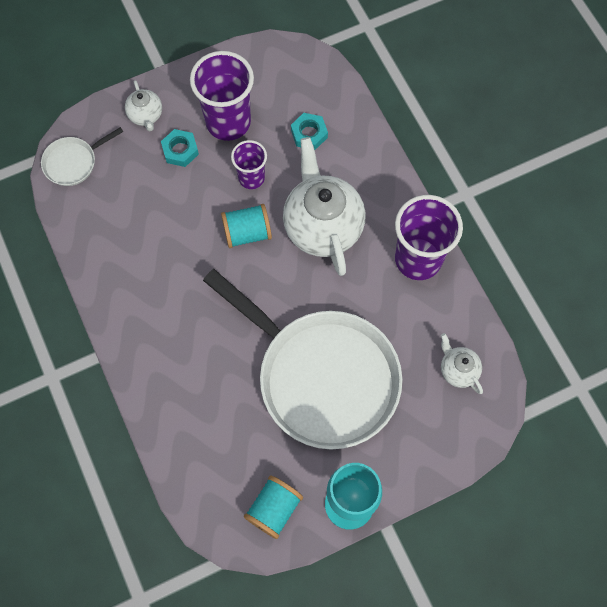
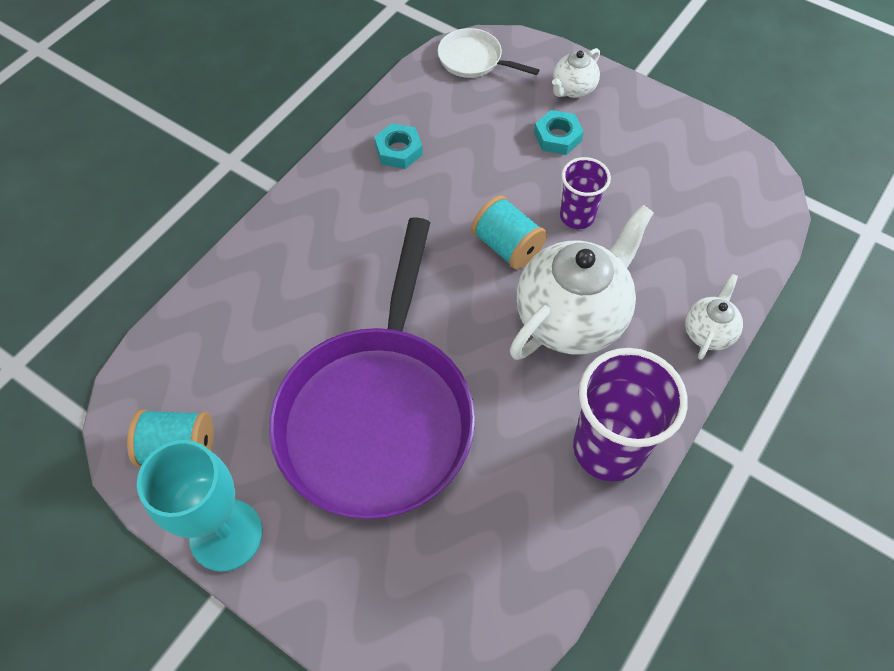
camera: 60 degrees right, 10 degrees down
purple cup [190,51,254,141] -> none
white pan [203,269,403,449] -> purple pan [269,217,475,519]
turquoise nut [291,113,328,150] -> turquoise nut moved to [374,123,423,169]
white teapot [441,333,483,394] -> white teapot moved to [685,274,743,360]

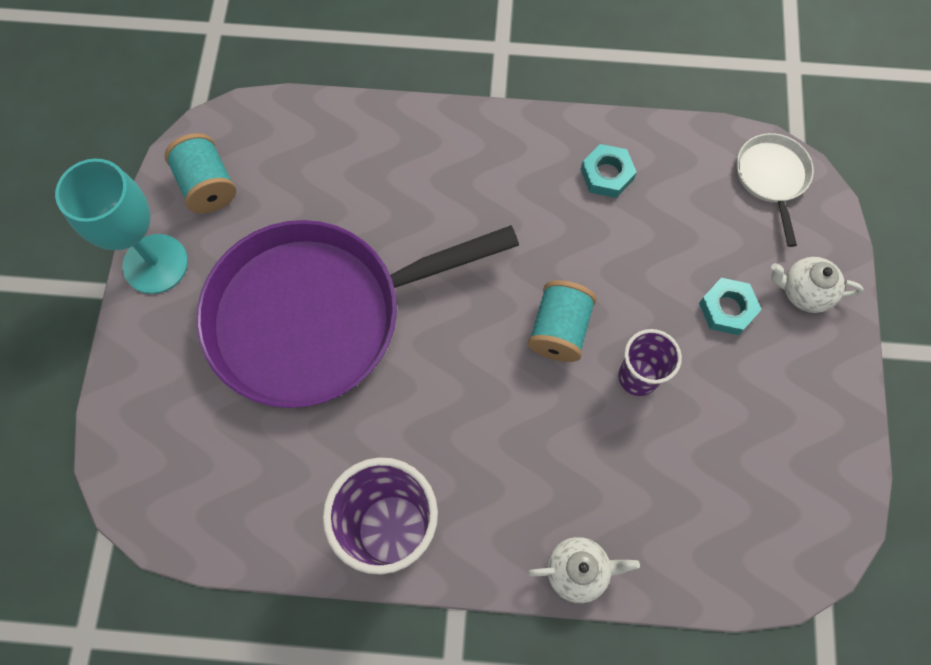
camera: 60 degrees right, 10 degrees up
white teapot [510,205,654,360] -> none

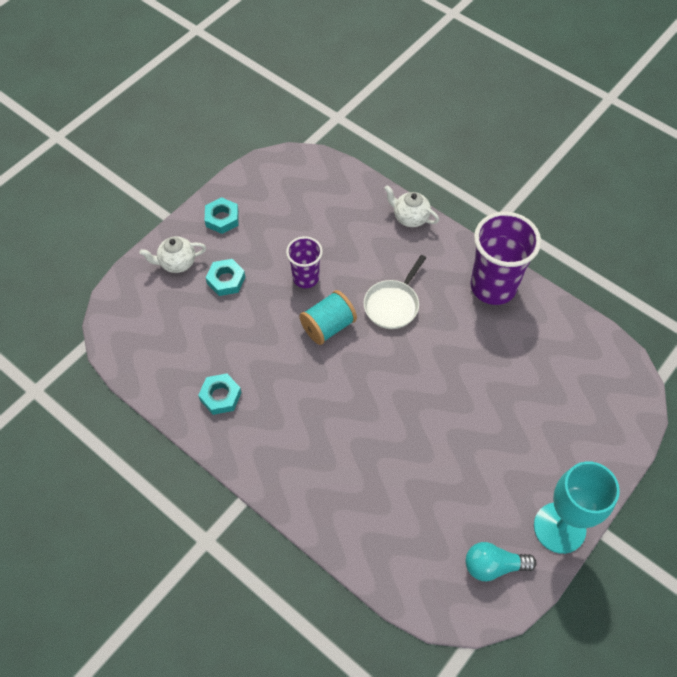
camera: 145 degrees left, 10 degrees down
turquoise spool [164,133,236,214] -> turquoise light bulb [466,542,537,581]
purple pan [196,220,519,408] -> none
white pan [737,133,814,247] -> white pan moved to [364,255,426,329]
white teapot [771,257,863,313] -> white teapot turned 120 degrees clockwise [139,236,206,273]
none -> turquoise nut [205,197,239,234]

